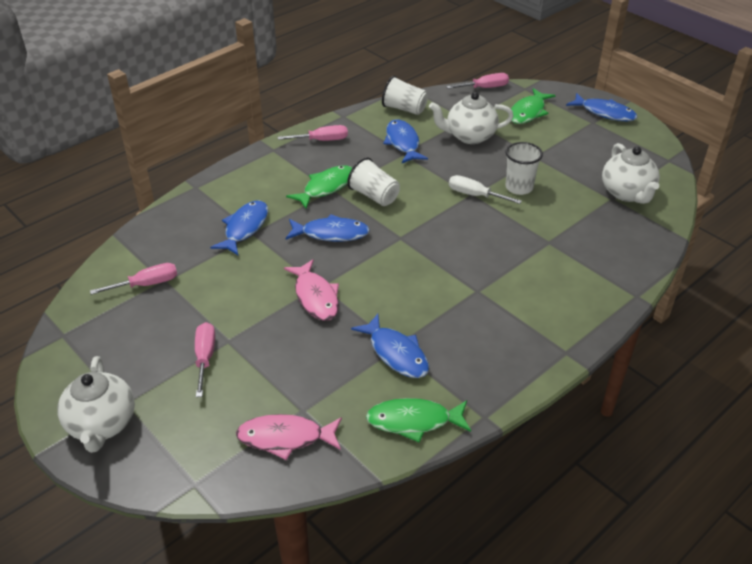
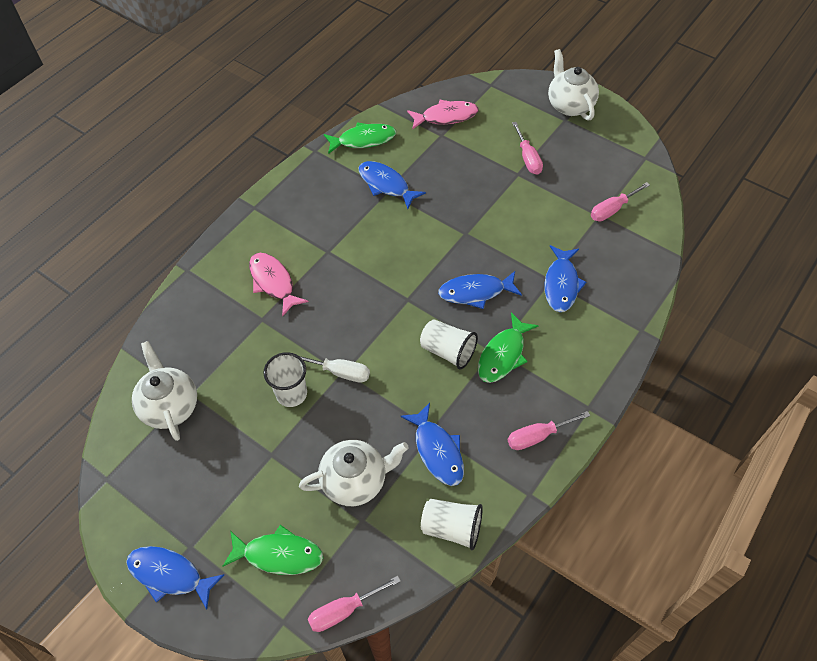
camera: 170 degrees right, 15 degrees up
pink fish [284,259,339,321] -> pink fish moved to [249,253,308,317]
green fish [511,88,555,124] -> green fish turned 75 degrees clockwise [223,525,323,575]

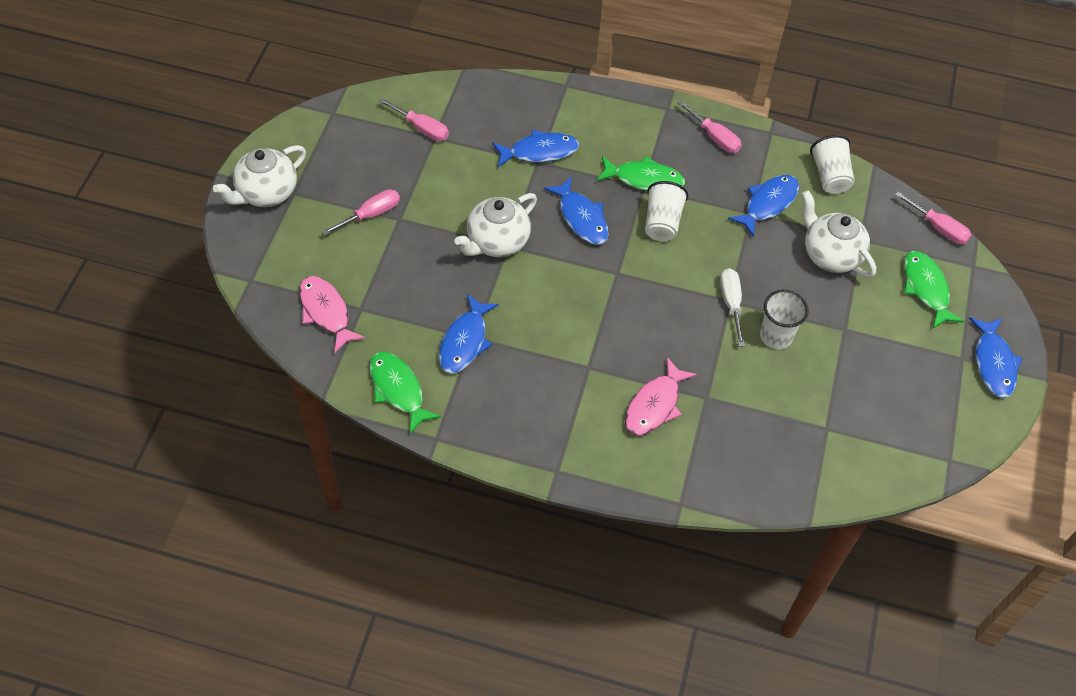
camera: 115 degrees left, 0 degrees up
white teapot [132,341,197,441] -> white teapot moved to [454,193,537,257]

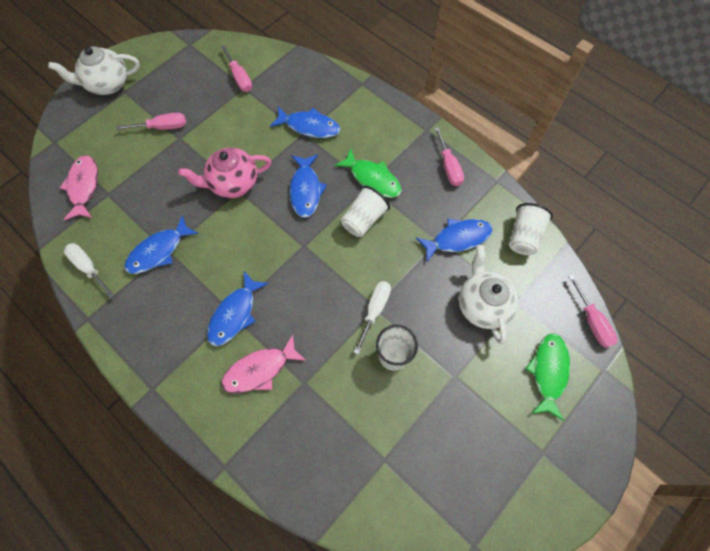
camera: 30 degrees right, 10 degrees up
green fish [370,351,441,434] -> white screwdriver [64,243,115,299]
white teapot [454,193,537,257] -> pink teapot [178,147,272,198]
blue fish [969,317,1023,398] -> blue fish moved to [207,271,269,346]

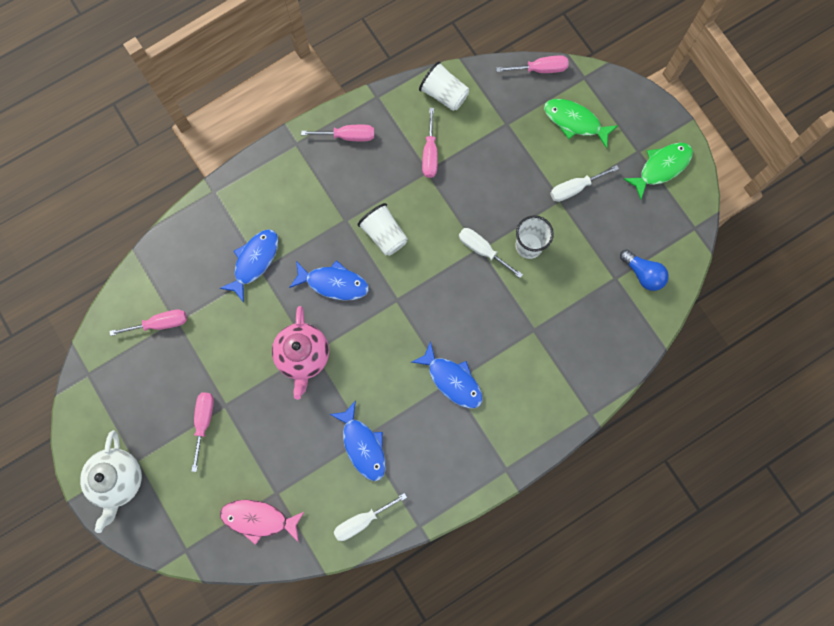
camera: 75 degrees left, 10 degrees up
pink fish [221,334,306,393] -> none
green fish [334,148,402,198] -> green fish moved to [623,142,693,200]
blue fish [416,219,493,262] -> pink screwdriver [422,108,438,178]
white teapot [459,245,519,344] -> none
none -> white screwdriver [550,165,619,202]
none -> blue light bulb [620,250,669,291]

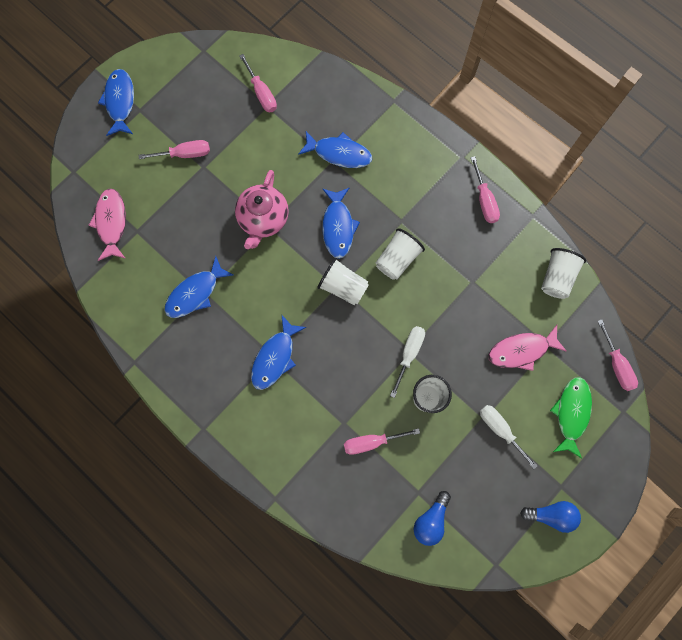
camera: 75 degrees right, 0 degrees up
white teapot [80,430,142,533] -> blue fish [98,69,134,136]
pink teapot [272,306,329,400] -> pink teapot turned 60 degrees counterclockwise [235,170,289,249]
white screwdriver [334,493,407,541] -> none
pink screwdriver [422,108,438,178] -> pink screwdriver moved to [344,428,420,455]
green fish [623,142,693,200] -> blue light bulb [520,501,581,533]
none -> white cup [317,258,369,305]
none -> pink fish [489,325,566,371]

